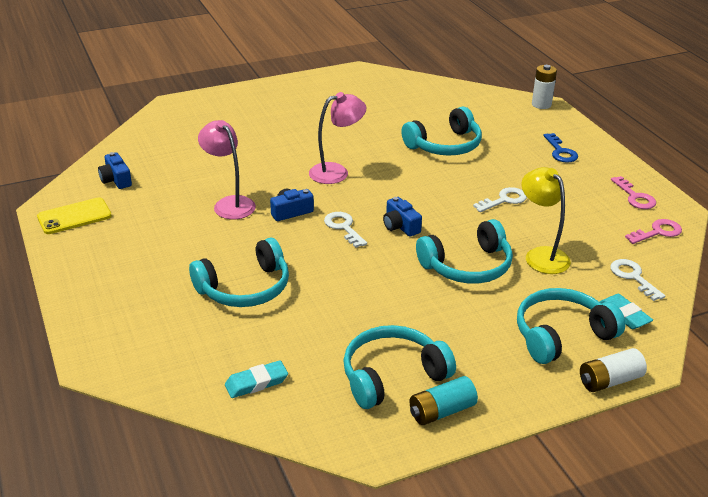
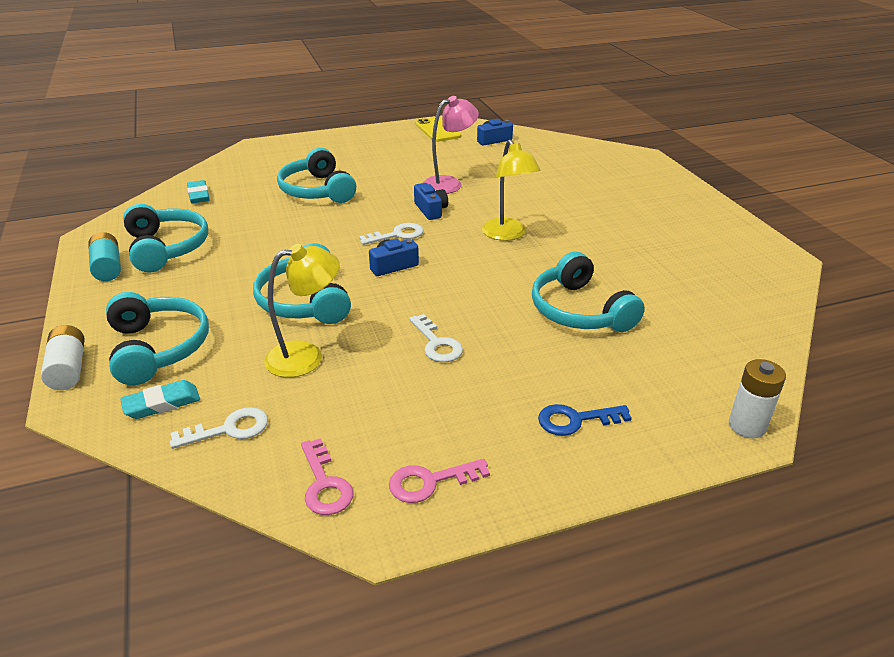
camera: 95 degrees right, 0 degrees up
pink lamp [309,92,366,184] -> yellow lamp [482,139,541,241]

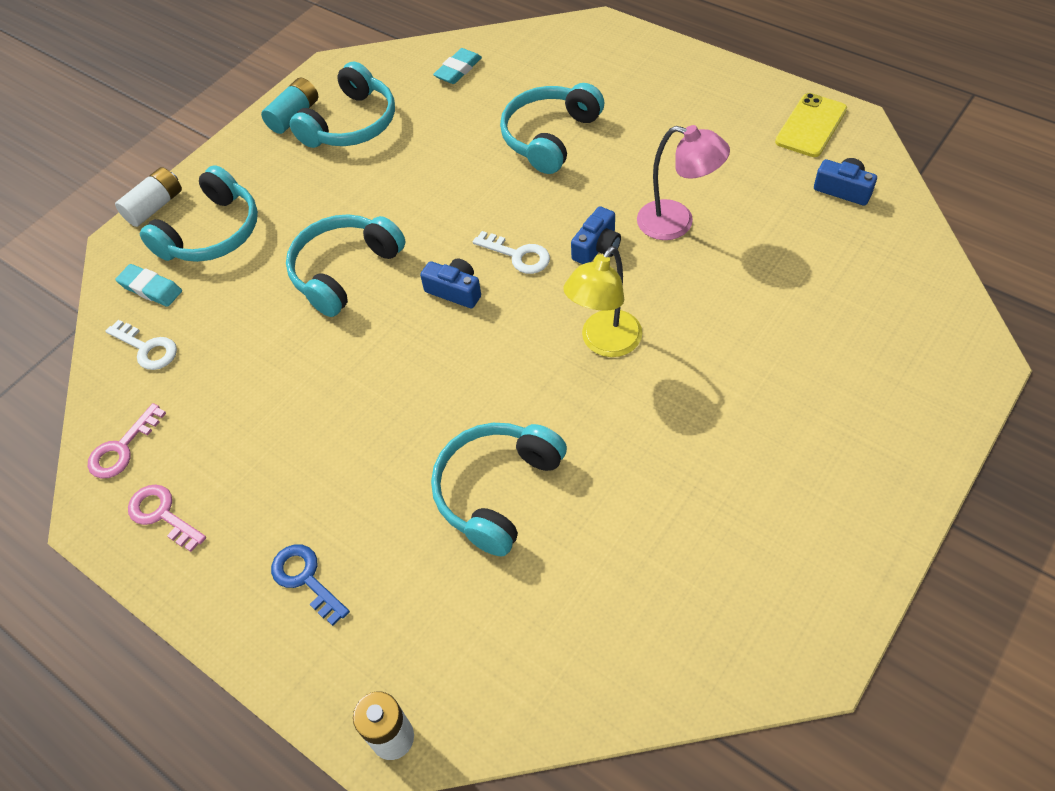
camera: 60 degrees right, 20 degrees up
yellow lamp [264,244,340,378] -> none
white key [409,314,463,362] -> none

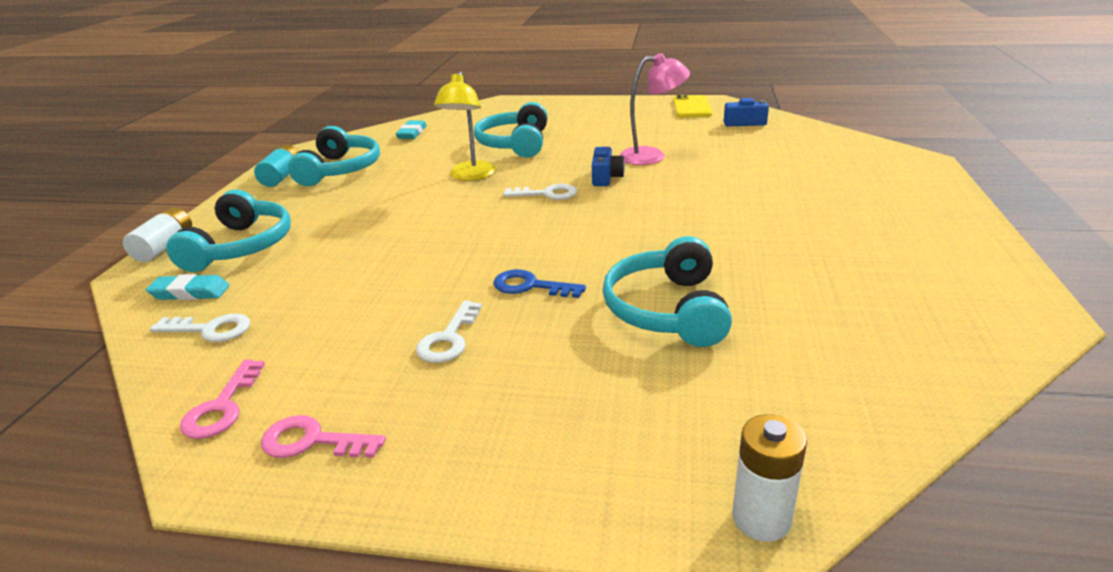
camera: 30 degrees left, 25 degrees down
blue key [271,545,350,626] -> blue key moved to [493,269,586,298]
turquoise headphones [286,214,406,317] -> none
blue camera [420,259,481,308] -> none
yellow lamp [563,246,642,357] -> yellow lamp moved to [434,71,496,181]
none -> white key [416,301,482,363]

